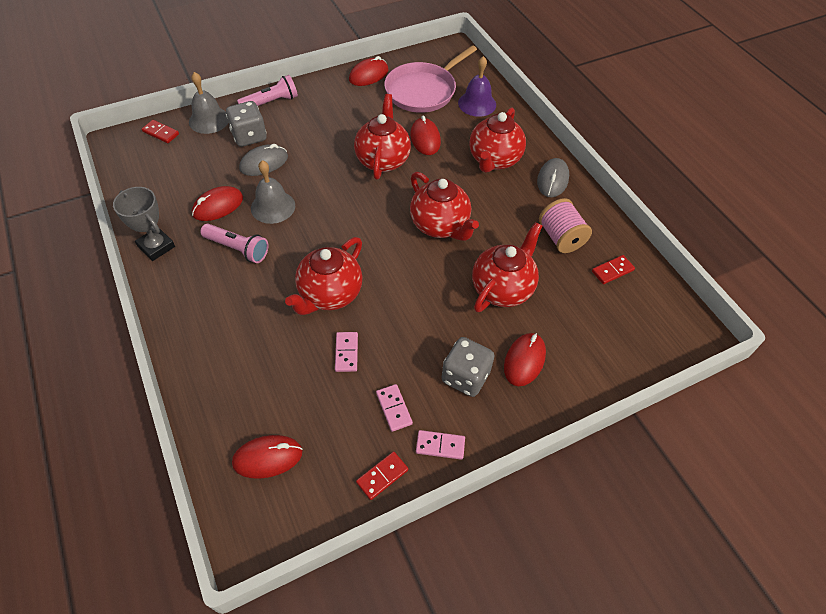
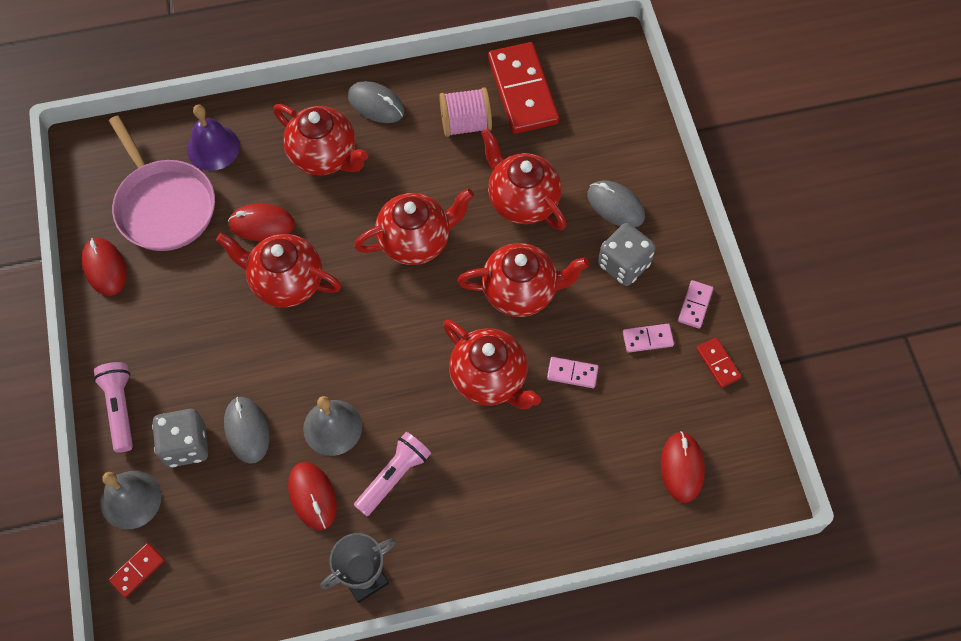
camera: 75 degrees left, 10 degrees up
red mouse [504,333,546,386] -> grey mouse [587,180,645,227]
red domino [592,255,635,284] -> red domino [488,42,559,134], size x2.22
none -> red teapot [457,243,589,317]

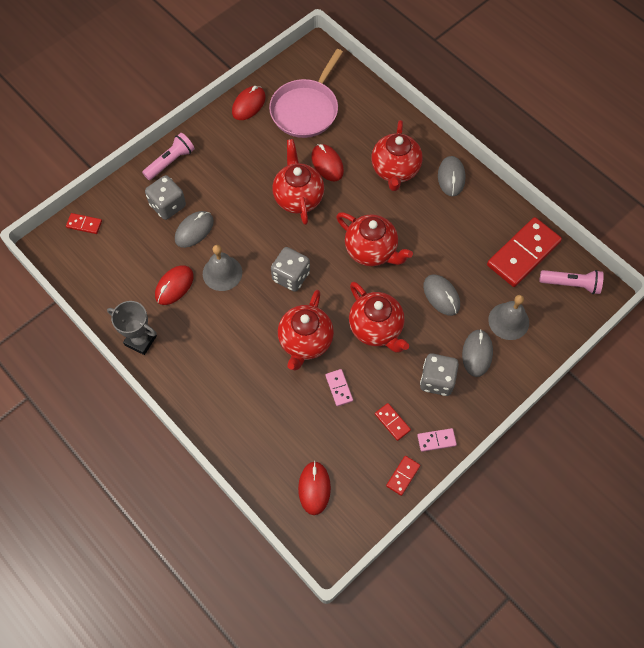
camera: 60 degrees right, 0 degrees up
grey bell [101,471,161,530] -> grey bell moved to [488,295,529,340]
purple bell [187,105,240,171] -> none
pink flashlight [354,432,431,516] -> pink flashlight moved to [540,270,604,294]
pink spool [439,87,492,137] -> none
red teapot [481,129,566,230] -> grey mouse [423,274,460,316]
pink domino [623,324,674,353] -> red domino [375,403,411,441]
red mouse [661,431,705,503] -> red mouse turned 60 degrees counterclockwise [298,461,331,515]
none -> grey dice [271,247,310,292]

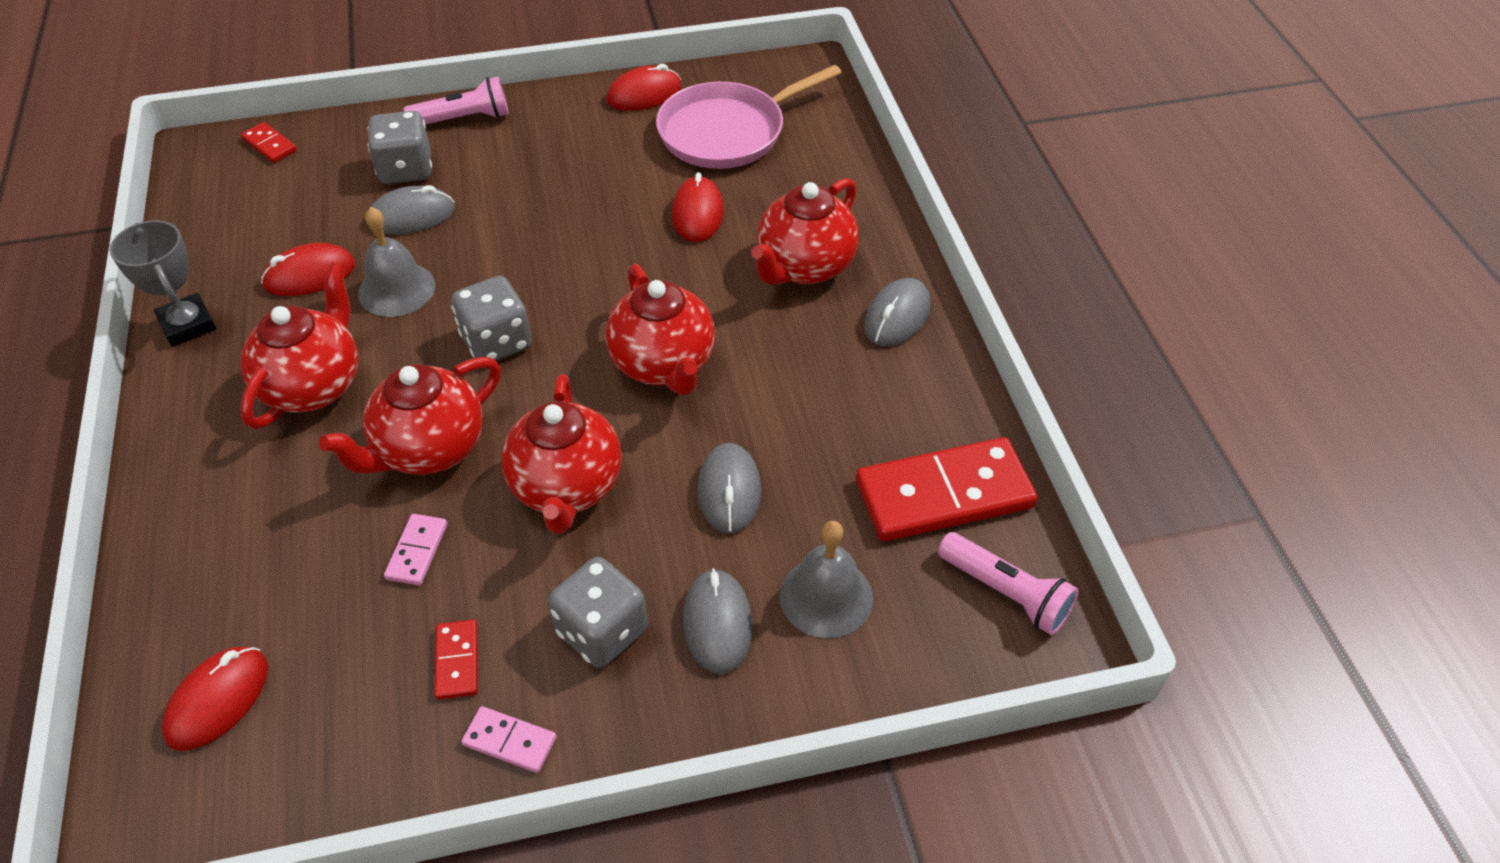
camera: 30 degrees right, 15 degrees down
red teapot [272,139,324,225] -> red teapot moved to [240,262,358,429]
red domino [386,456,420,496] -> none
grey mouse [462,329,493,377] -> grey mouse turned 45 degrees counterclockwise [683,568,753,674]

